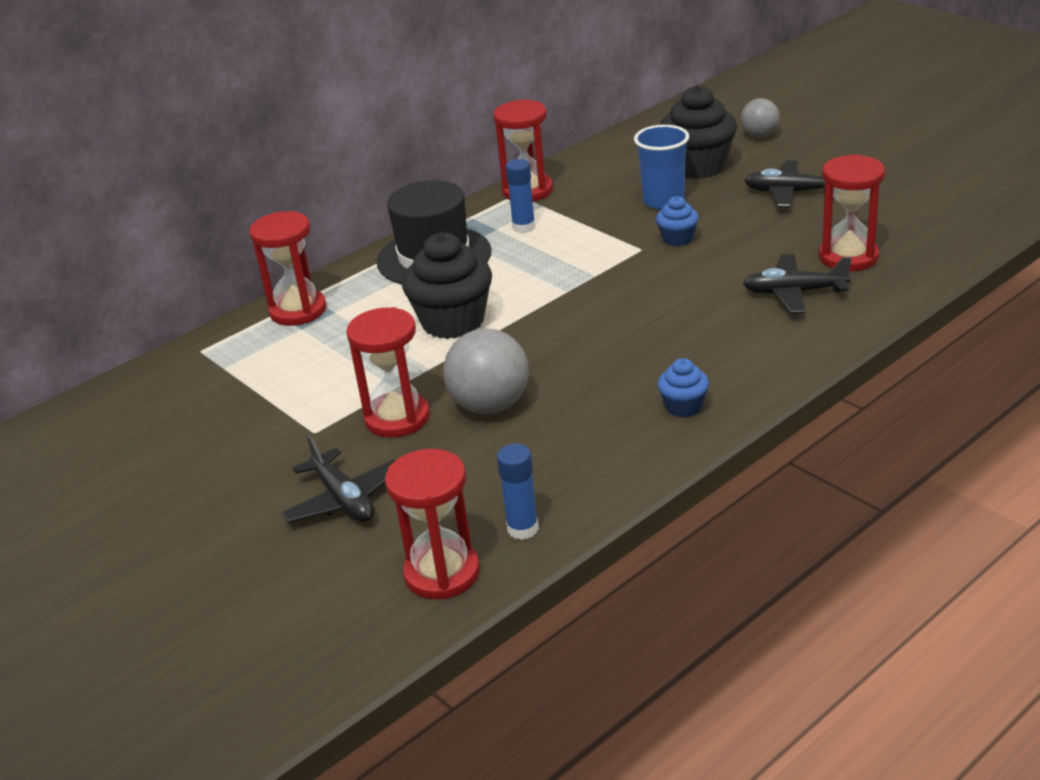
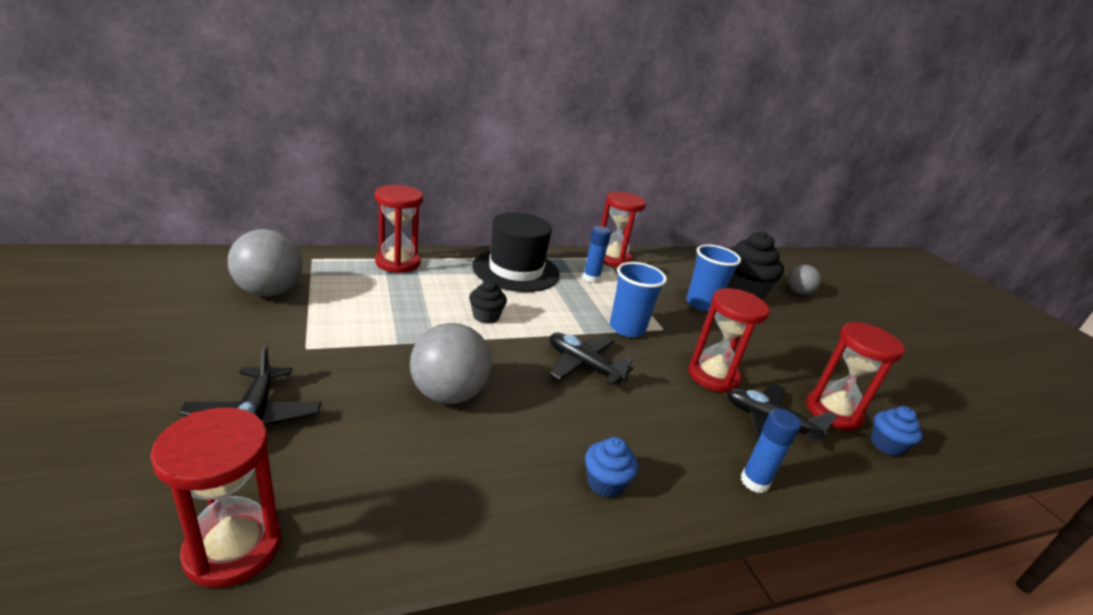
camera: 15 degrees right, 5 degrees down
red hourglass [347,307,430,438] -> red hourglass moved to [688,288,770,393]
black cupcake [402,232,492,339] -> black cupcake [469,280,507,324], size x0.51
blue glue stick [497,444,539,540] -> blue glue stick moved to [741,408,801,493]
blue cupcake [656,196,699,246] -> blue cupcake moved to [871,406,923,456]
black plane [744,160,825,207] -> black plane moved to [550,333,633,386]
none -> grey ball [228,229,303,297]
none -> blue cup [610,262,667,337]

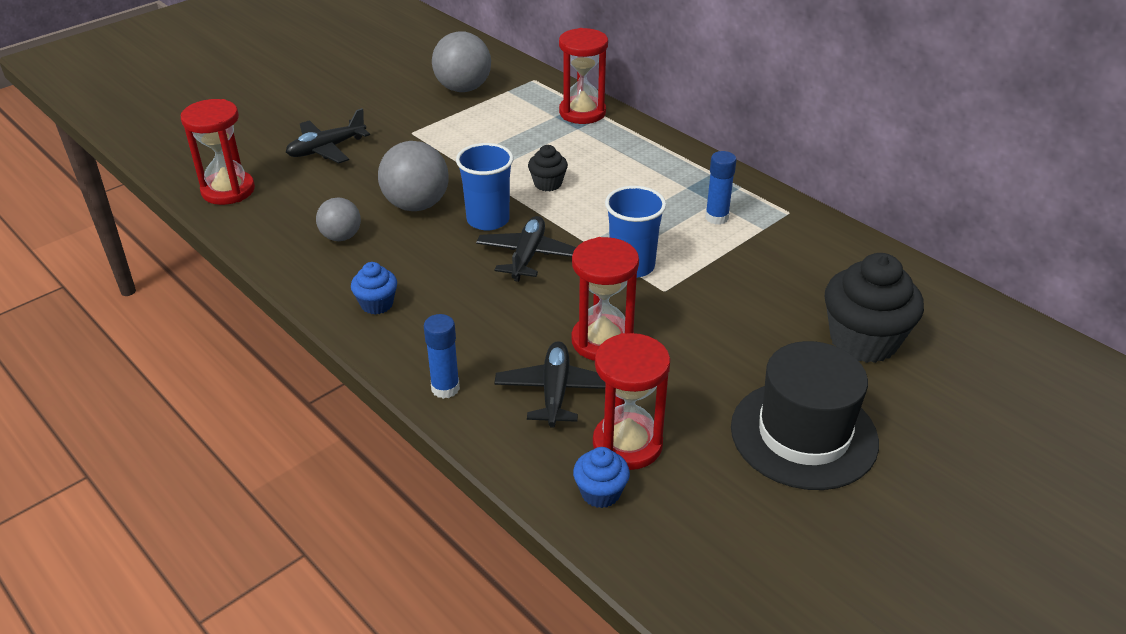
camera: 70 degrees right, 10 degrees up
black hat [472,212,560,292] -> black hat moved to [731,341,879,490]
red hourglass [601,191,646,267] -> none
blue cup [686,244,741,311] -> blue cup moved to [456,143,514,230]
grey ball [788,265,821,294] -> grey ball moved to [316,198,361,241]

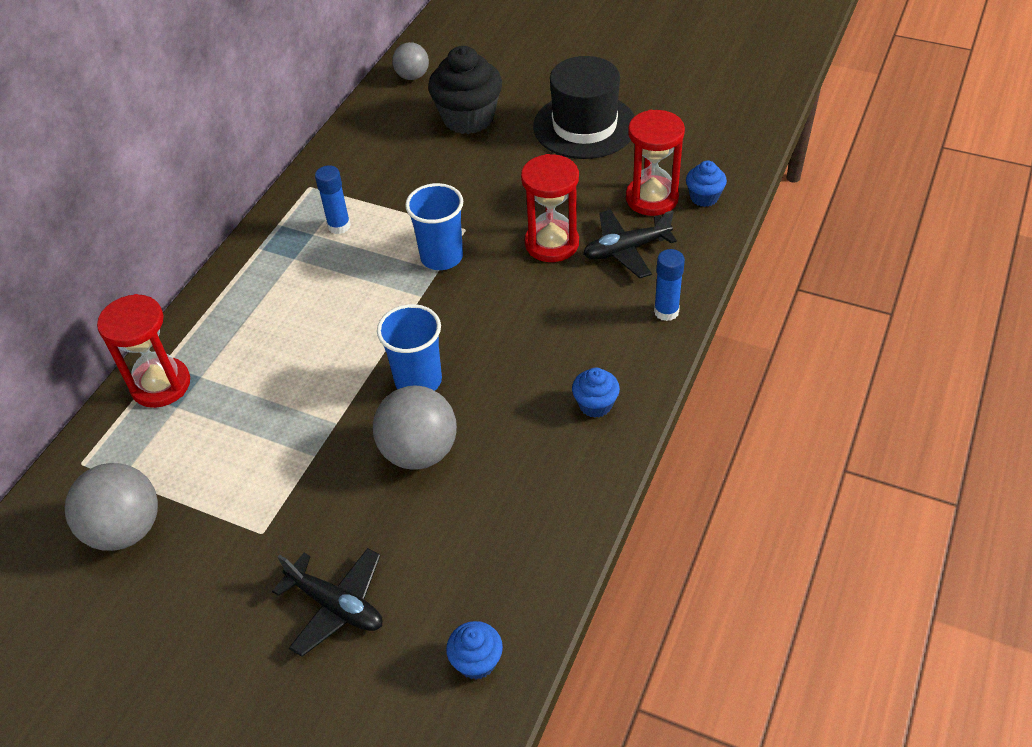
camera: 110 degrees left, 10 degrees up
red hourglass [181,99,255,205] -> blue cupcake [446,621,503,680]
grey ball [316,198,361,241] -> grey ball moved to [392,42,429,80]
black plane [476,216,577,282] -> none
black cupcake [528,145,568,192] -> none

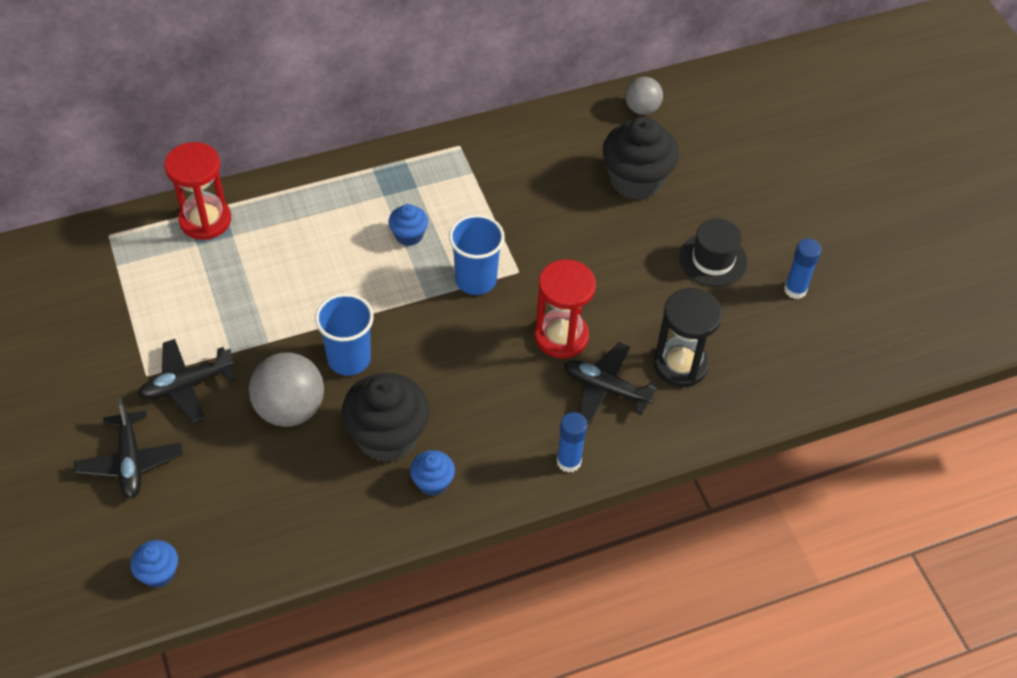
camera: 40 degrees right, 5 degrees up
grey ball [65,463,158,551] -> none
blue glue stick [315,165,351,234] -> blue glue stick moved to [784,238,821,299]
black hat [533,56,635,159] -> black hat [679,218,747,287], size x0.62
red hourglass [626,110,685,216] -> black hourglass [654,288,722,387]
blue cupcake [686,160,727,207] -> blue cupcake moved to [389,204,428,246]
none -> black plane [138,339,236,423]
none -> black cupcake [341,373,430,462]

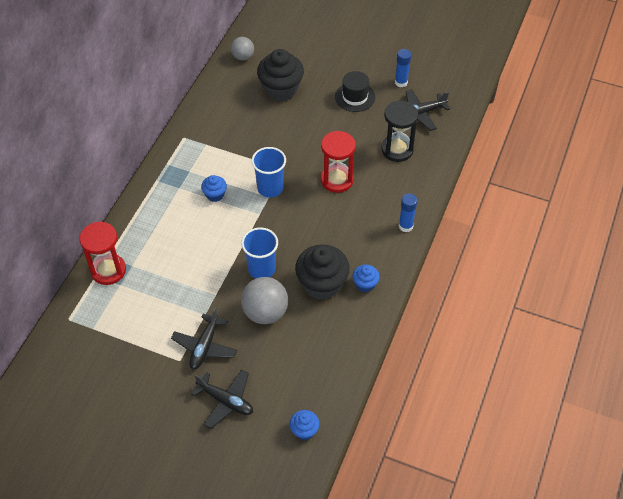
camera: 45 degrees left, 0 degrees up
black plane [564,342,657,424] -> black plane moved to [405,89,450,131]

